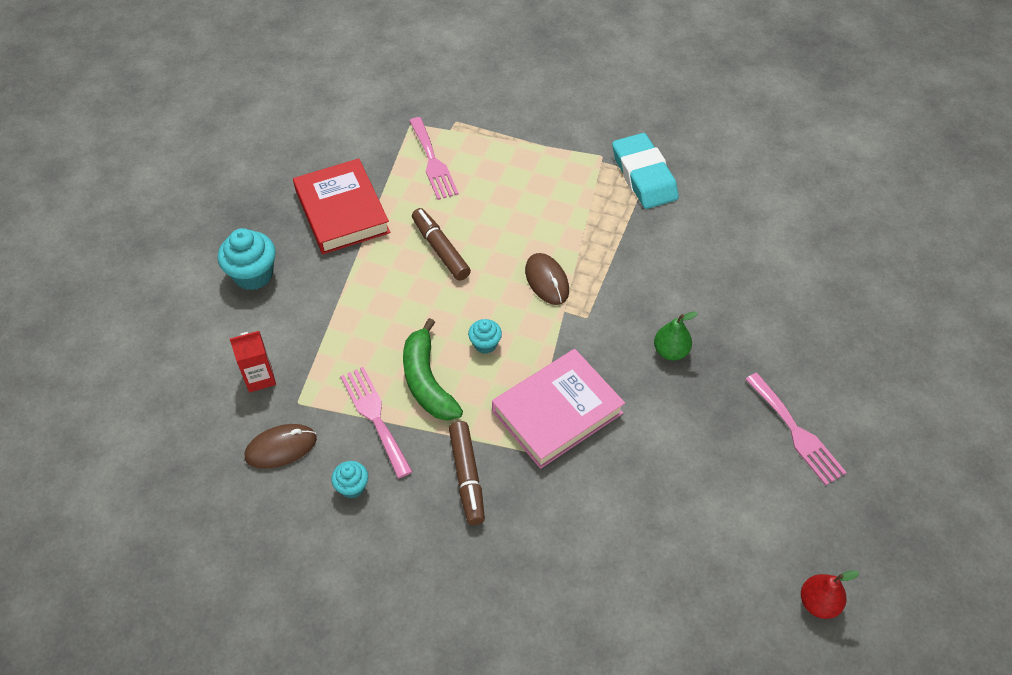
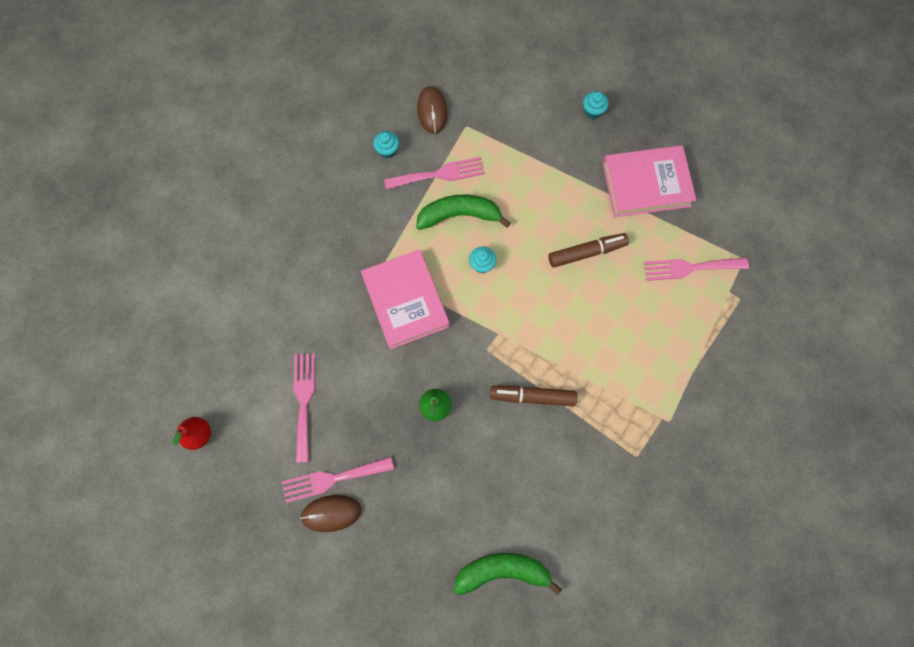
camera: 105 degrees right, 20 degrees up
turquoise cupcake [218,228,276,290] -> turquoise cupcake [583,91,609,119], size x0.56
red carton [230,331,276,392] -> none
red book [293,158,390,254] -> pink book [602,145,697,217]
brown marker [449,421,485,525] -> brown marker moved to [490,386,577,406]
brown mouse [525,253,569,305] -> brown mouse moved to [300,495,361,532]
turquoise eraser [612,133,679,209] -> none
none -> pink fork [293,353,315,462]
none -> green banana [454,553,562,595]

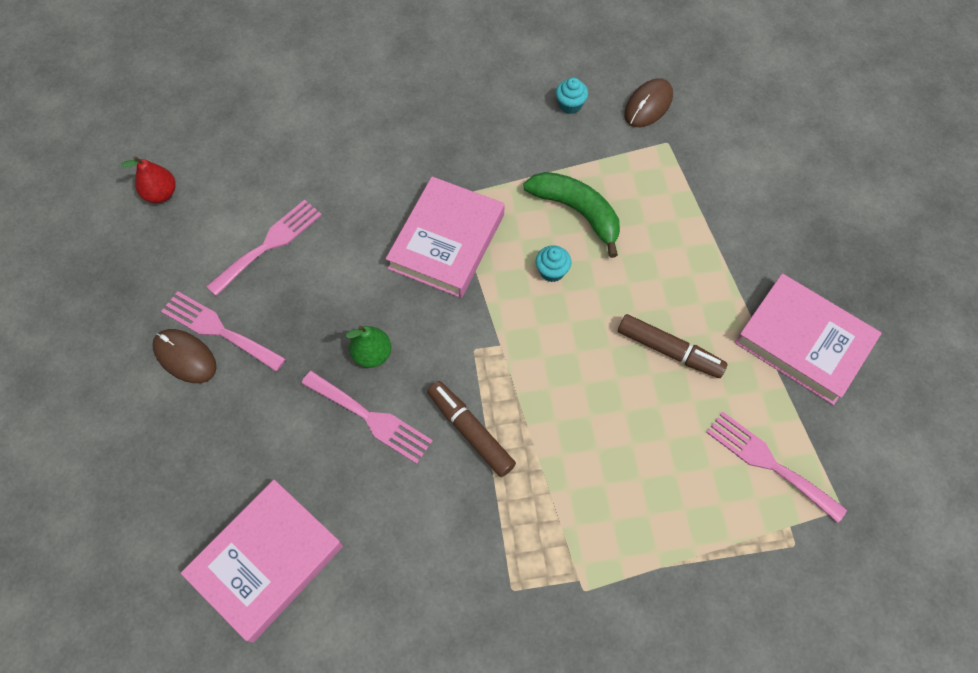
camera: 45 degrees right, 10 degrees down
pink fork [384,157,485,190] -> pink fork moved to [301,370,433,464]
green banana [454,553,562,595] -> pink book [181,480,343,643]
turquoise cupcake [583,91,609,119] -> none

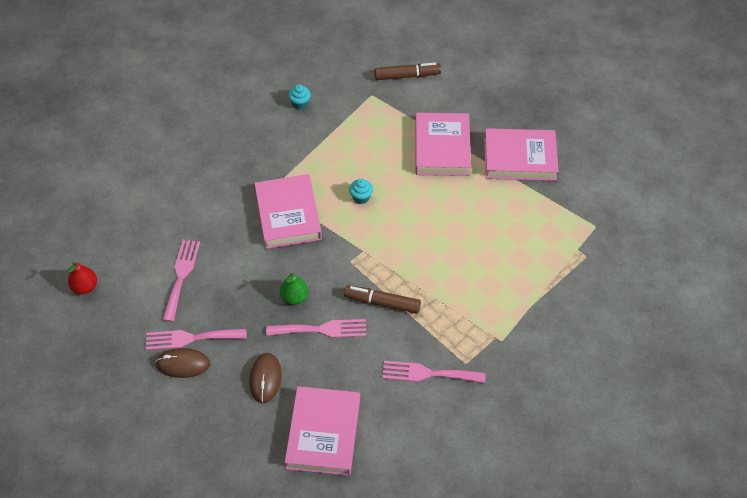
camera: 35 degrees left, 10 degrees down
green banana [524,172,620,258] -> none
brown marker [618,314,728,378] -> brown marker moved to [374,63,441,80]
brown mouse [624,78,673,127] -> brown mouse moved to [249,353,282,403]
pink fork [706,411,847,523] -> pink fork moved to [382,361,486,383]
none -> pink book [415,113,471,176]

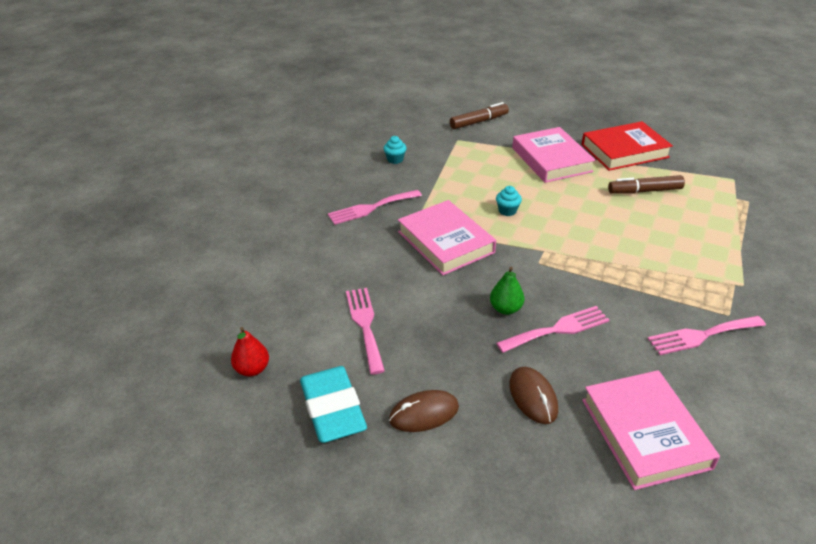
camera: 20 degrees left, 15 degrees down
pink fork [146,329,246,350] -> pink fork moved to [328,190,422,225]
brown marker [344,285,421,314] -> brown marker moved to [608,175,685,194]
pink book [484,128,559,181] -> red book [581,121,673,171]
none -> turquoise eraser [300,366,367,443]

